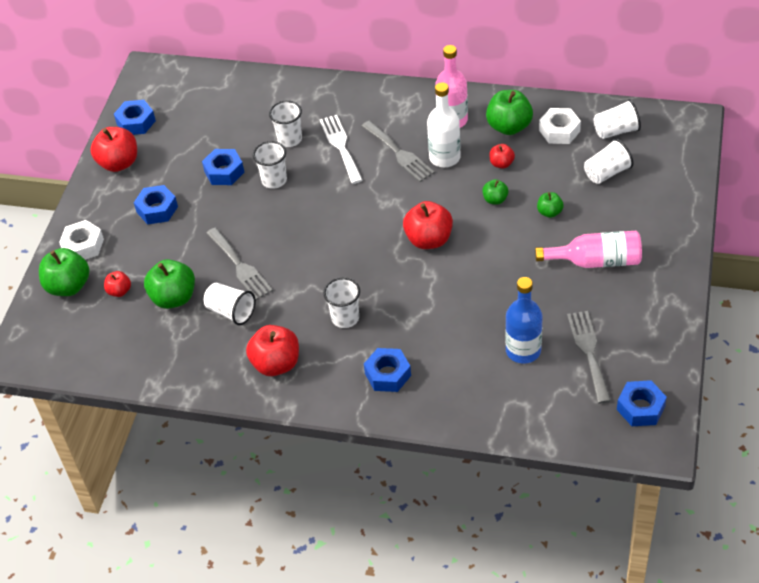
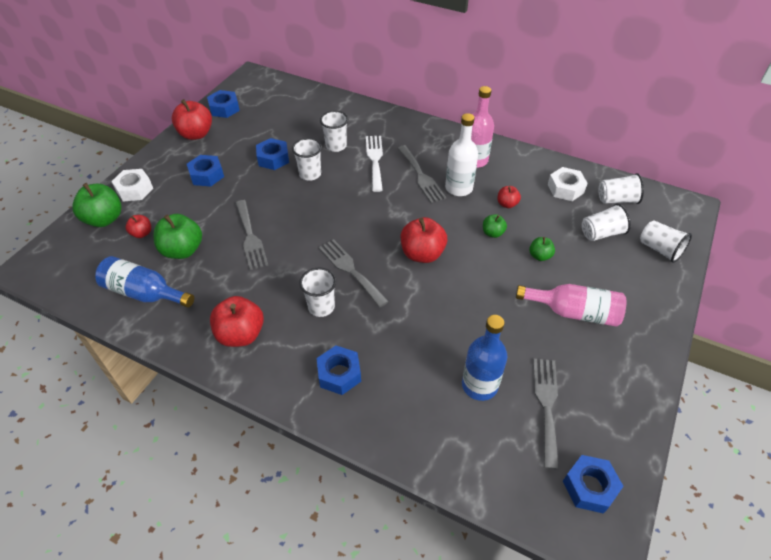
camera: 10 degrees right, 0 degrees up
white cup [204,283,256,325] -> white cup moved to [640,220,692,263]
green apple [486,90,533,135] -> none
none -> blue bottle [95,256,194,308]
none -> grey fork [319,239,389,307]

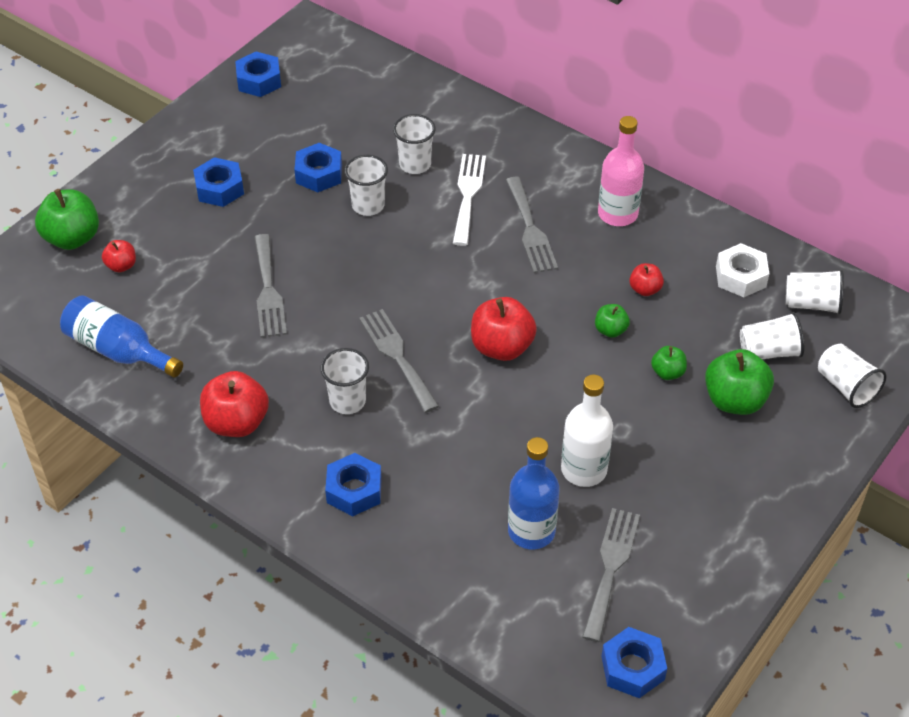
camera: 10 degrees right, 0 degrees up
white nut [111,169,153,201] -> none
green apple [153,214,202,259] -> green apple moved to [705,349,774,415]
red apple [172,99,212,140] -> none
white bottle [445,113,478,196] -> white bottle moved to [561,375,613,487]
pink bottle [516,284,627,327] -> none

